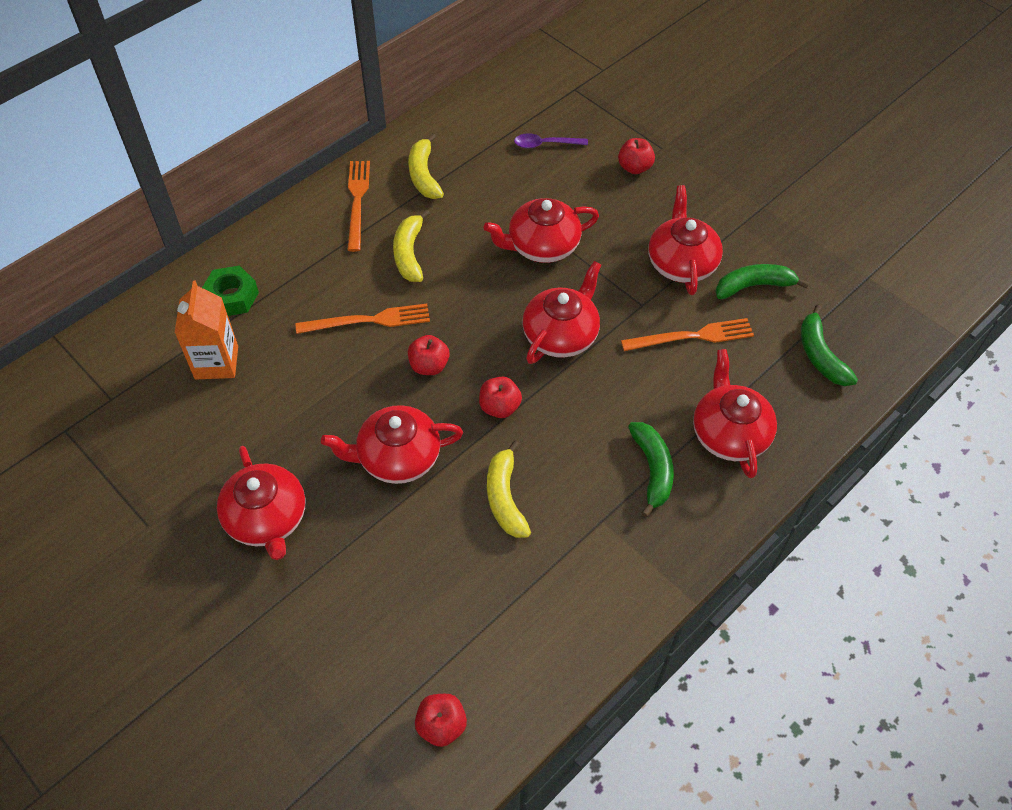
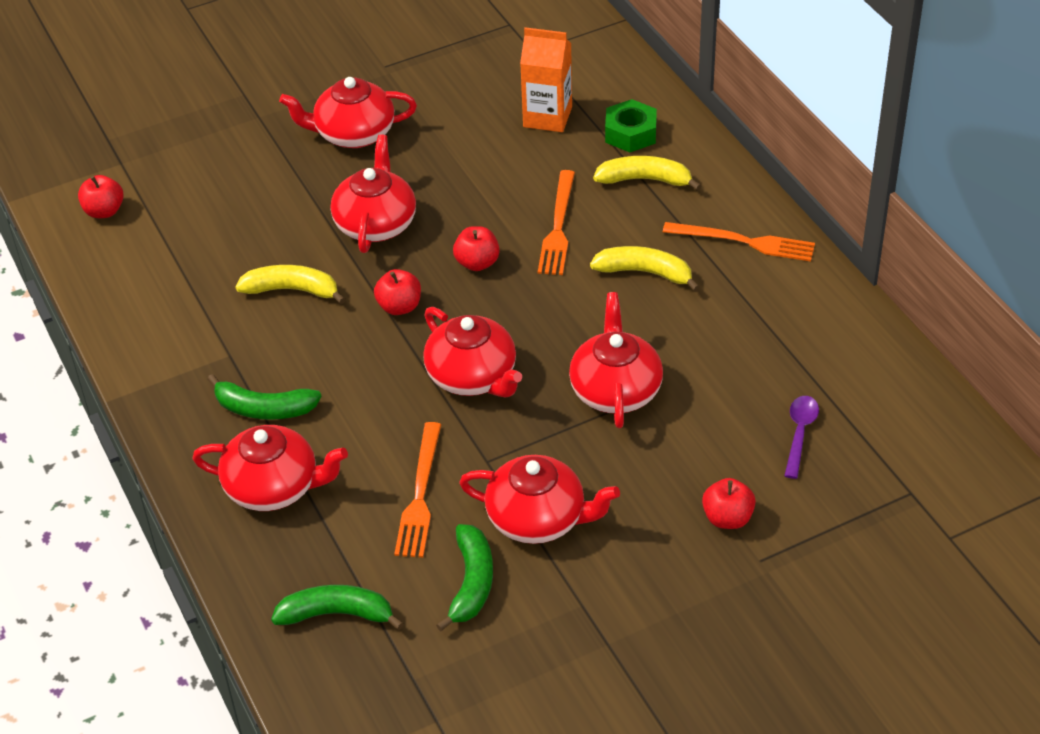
camera: 110 degrees right, 10 degrees down
yellow banana [408,133,444,199] -> yellow banana moved to [593,156,701,191]

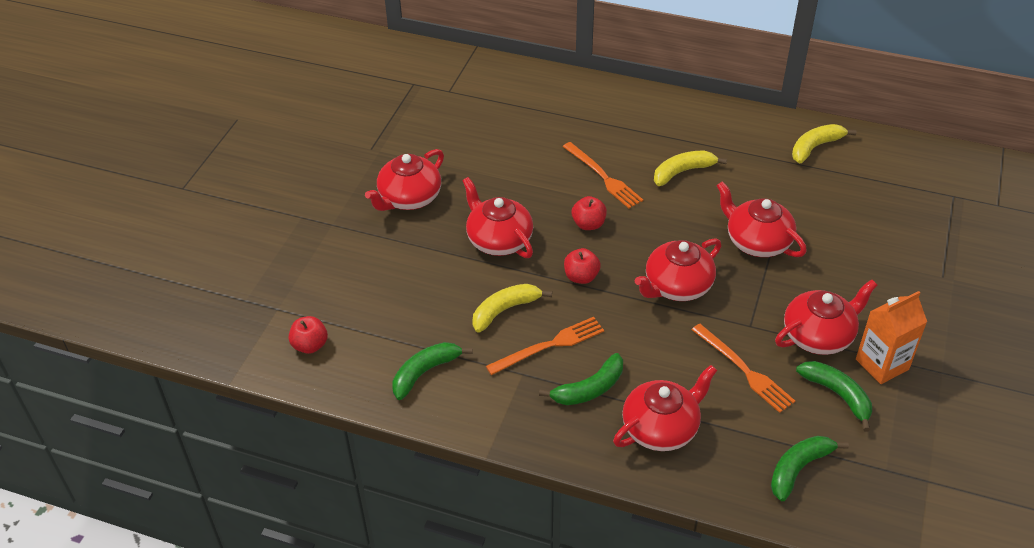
camera: 45 degrees left, 0 degrees up
red teapot [423,307,522,397] -> red teapot turned 135 degrees clockwise [635,238,721,301]
orange carton [520,27,572,132] -> orange carton moved to [856,291,927,384]
yellow banana [593,156,701,191] -> yellow banana moved to [792,124,857,163]
green nut [605,99,657,152] -> none
orange fork [663,222,815,262] -> orange fork moved to [486,317,604,375]
red apple [702,478,756,529] -> none
purple spoon [784,396,819,479] -> none
none -> green banana [392,342,472,400]

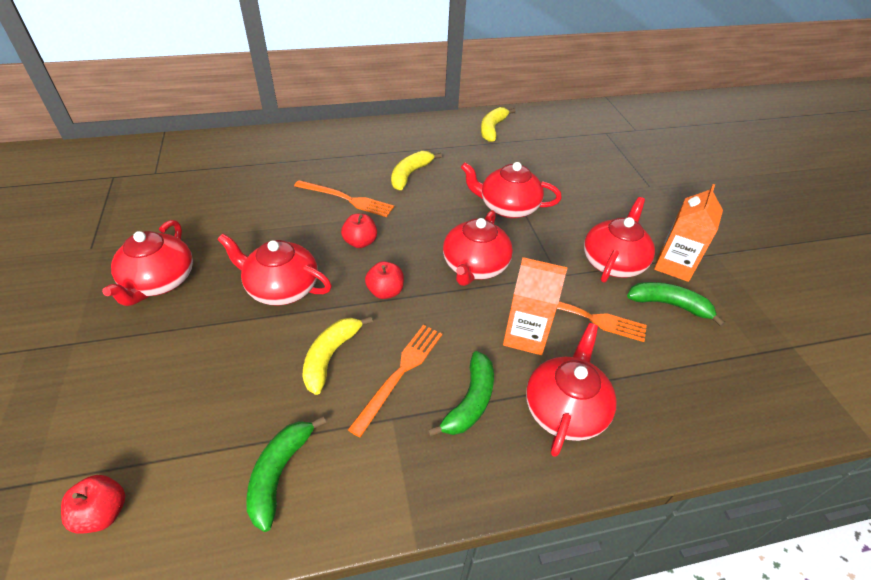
camera: 35 degrees left, 0 degrees up
green banana [771,436,849,501] -> none
none -> orange carton [503,257,568,355]

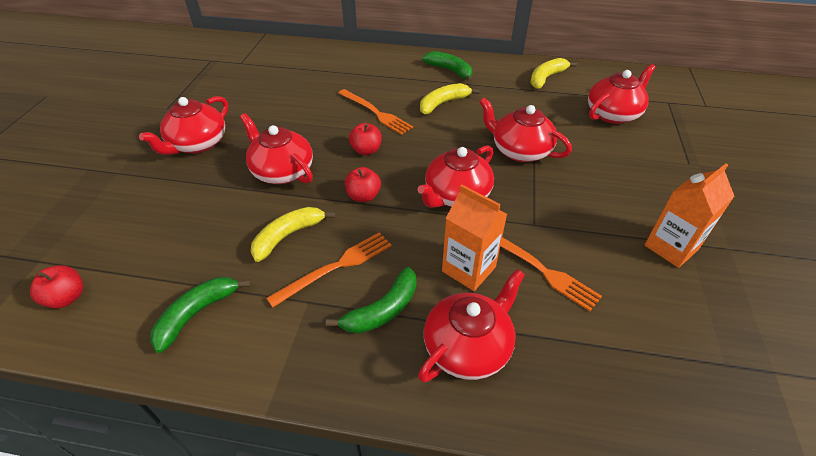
camera: 25 degrees right, 0 degrees up
red teapot [584,197,655,283] -> red teapot moved to [588,64,656,124]
green banana [627,282,725,327] -> green banana moved to [422,51,473,83]

